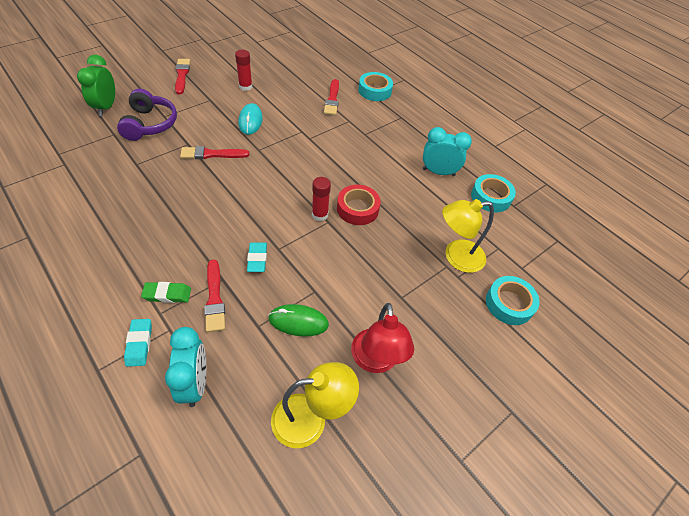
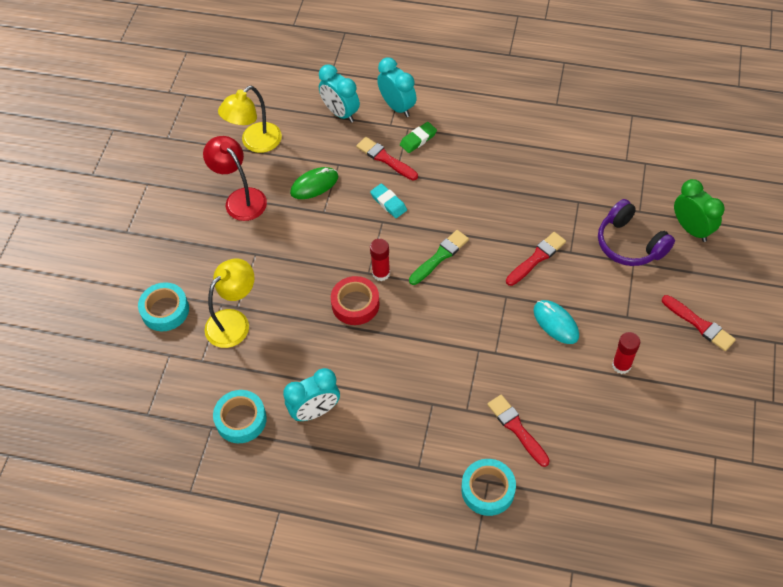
camera: 150 degrees right, 5 degrees up
turquoise eraser [124,319,152,367] -> turquoise clock [377,57,417,117]
none -> green brush [409,230,469,285]

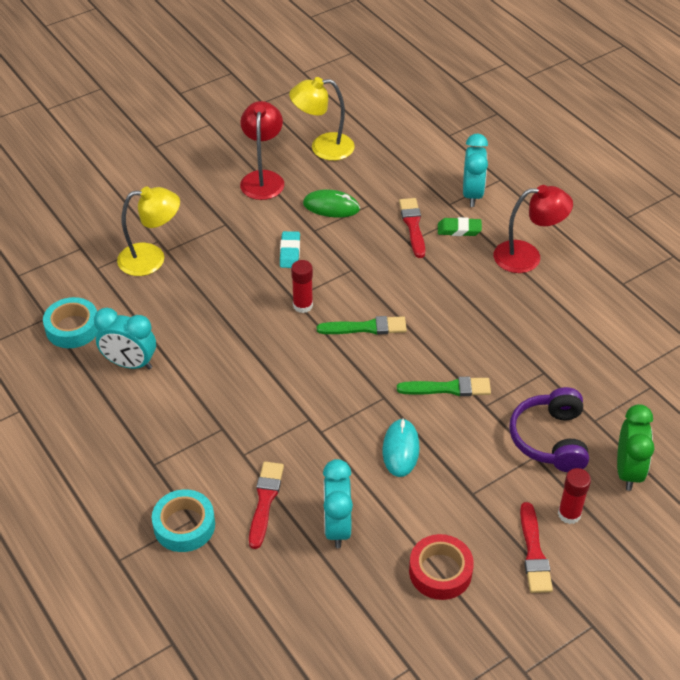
camera: 40 degrees right, 10 degrees down
turquoise tape [138,282,189,331] -> none
turquoise clock [319,65,360,123] -> turquoise clock moved to [323,459,353,548]
red tape [331,276,380,325] -> red tape moved to [409,534,474,600]
turquoise eraser [370,183,407,218] -> turquoise eraser moved to [280,231,300,268]
red brush [506,232,566,286] -> green brush [397,377,491,396]
red glue stick [612,332,640,374] -> red glue stick moved to [558,468,591,524]
none -> red lamp [494,185,573,273]

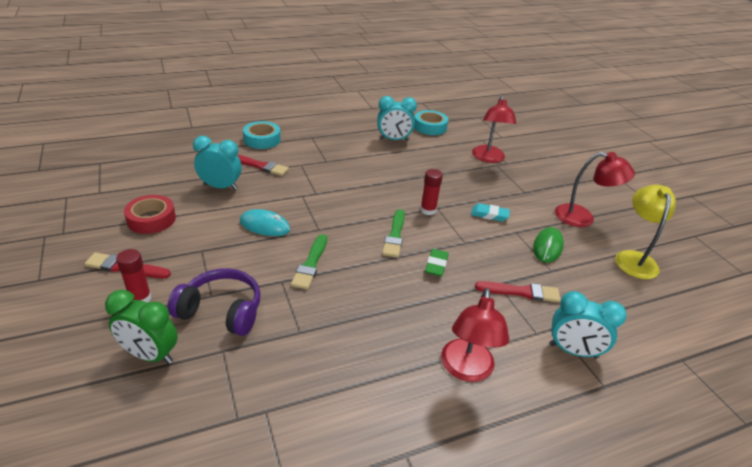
camera: 100 degrees right, 10 degrees down
turquoise clock [94,308,156,370] -> turquoise clock turned 120 degrees counterclockwise [377,96,417,141]
yellow lamp [117,187,180,276] -> red lamp [472,96,517,163]
green eraser [438,217,482,236] -> green eraser moved to [425,249,449,277]

